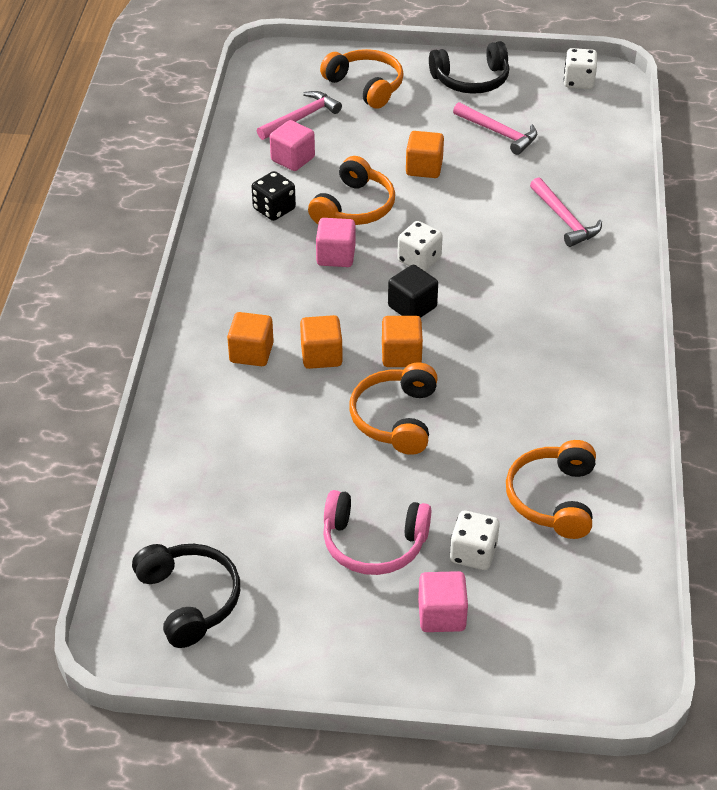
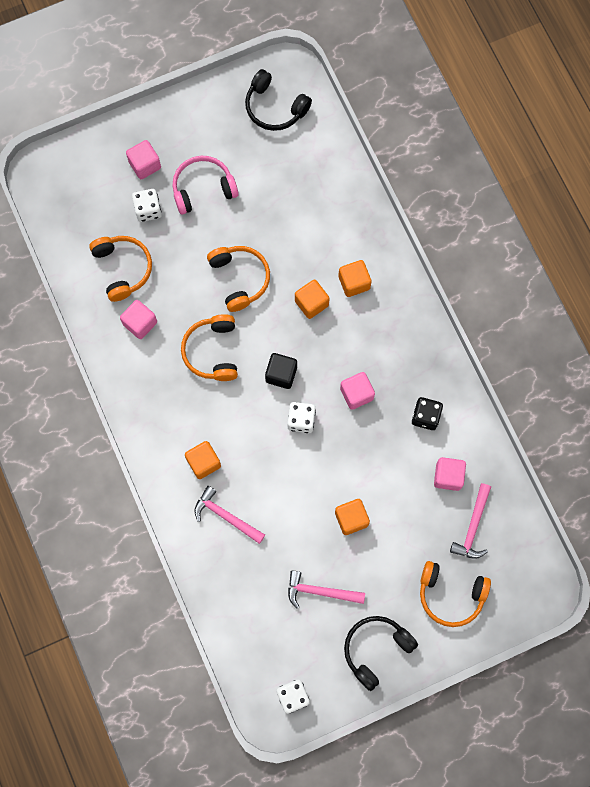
camera: 150 degrees right, 30 degrees up
orange headphones [308,156,395,225] -> orange headphones moved to [181,314,238,381]
orange cube [382,316,423,367] -> orange cube moved to [185,441,221,479]
none -> pink cube [120,300,157,339]

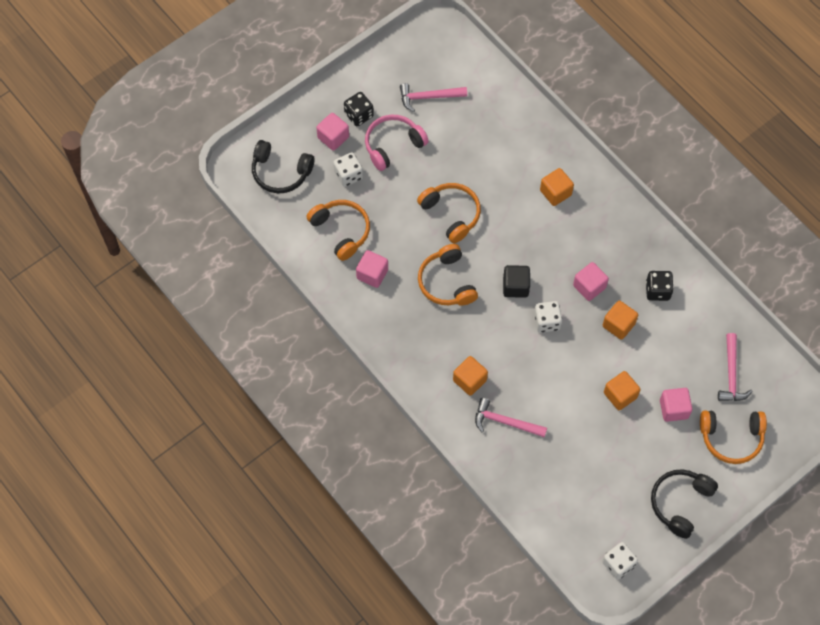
camera: 15 degrees left, 10 degrees down
black headphones [245,69,312,131] -> black headphones moved to [252,140,314,193]
pink hammer [288,571,365,609] -> pink hammer moved to [400,83,467,112]
orange cube [295,280,330,319] -> orange cube moved to [603,301,638,340]
pink cube [434,457,466,491] -> pink cube moved to [660,388,692,422]
none -> black dice [344,92,374,126]

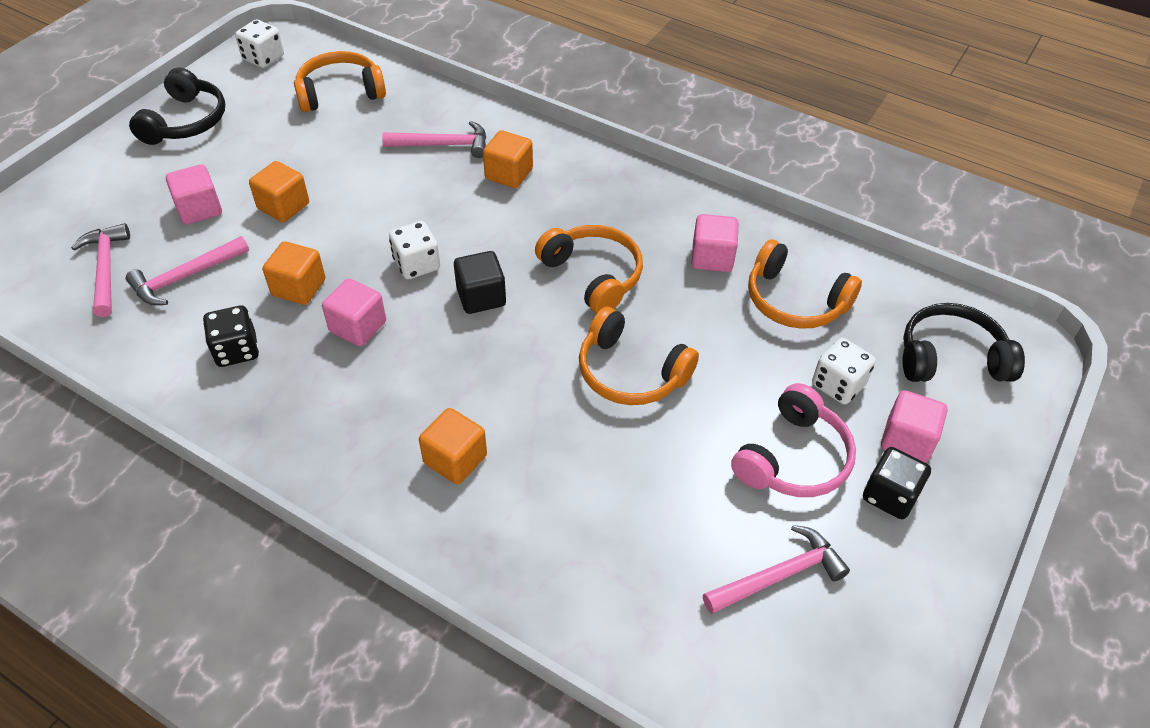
camera: 160 degrees right, 15 degrees down
orange headphones [700,410,767,464] -> orange headphones moved to [294,51,386,112]
none -> pink hammer [126,236,249,305]

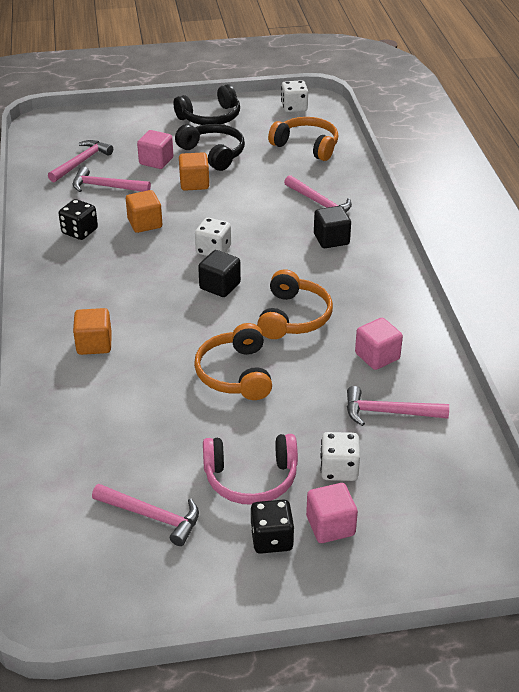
camera: 50 degrees right, 10 degrees down
pink cube [322,279,386,346] -> none
orange cube [483,130,533,188] -> black cube [314,206,351,248]
orange headphones [748,240,862,329] -> pink hammer [347,386,449,426]
black headphones [902,303,1025,382] -> black headphones moved to [175,124,245,171]

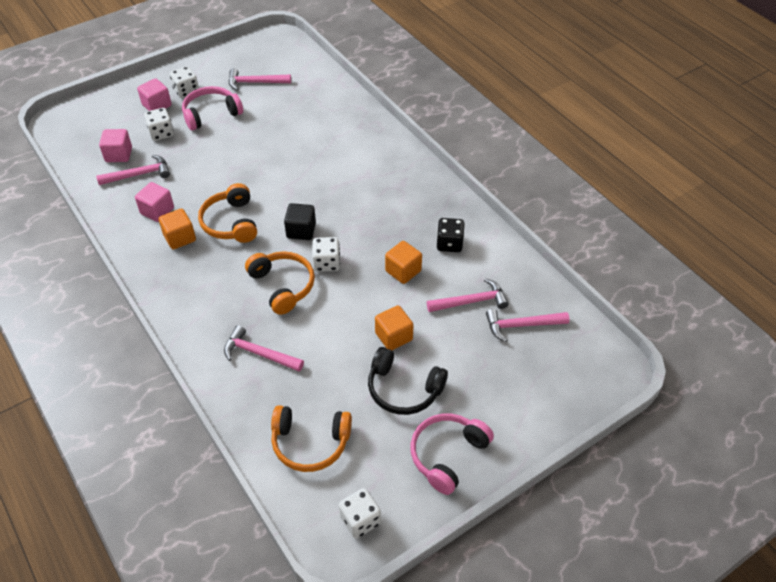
camera: 155 degrees right, 10 degrees up
pink hammer [48,140,113,182] -> pink hammer turned 75 degrees clockwise [486,309,570,342]
orange cube [73,308,112,355] -> orange cube moved to [159,209,196,250]
pink cube [137,130,173,169] -> pink cube moved to [99,129,132,162]
black headphones [174,84,240,125] -> pink headphones [410,414,494,495]
orange headphones [194,323,272,400] -> orange headphones moved to [245,251,315,315]
black dice [250,499,294,554] -> white dice [170,66,199,98]
black cube [314,206,351,248] -> none

